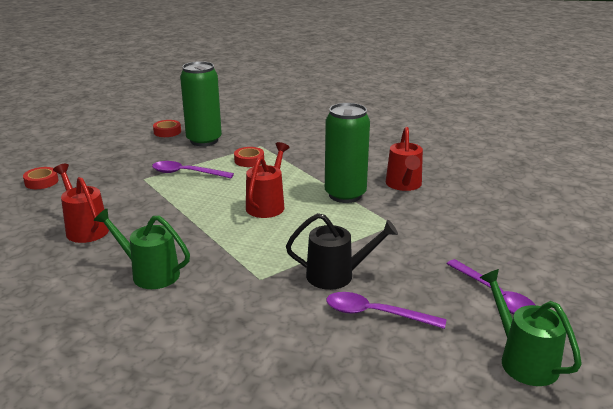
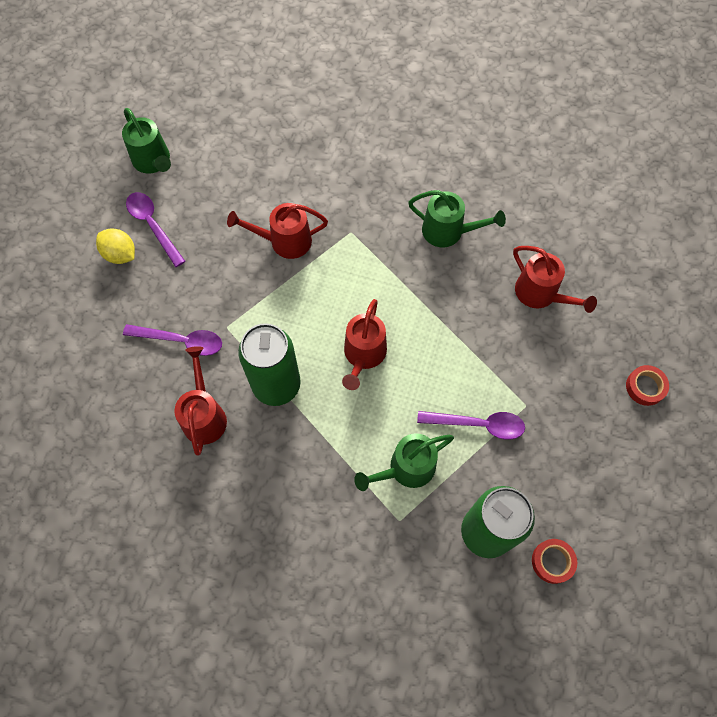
camera: 175 degrees right, 40 degrees up
red tape [234,147,264,167] -> green watering can [354,433,454,491]
black watering can [286,213,398,290] -> red watering can [227,203,328,259]
purple spoon [326,292,446,329] -> purple spoon moved to [123,324,222,356]
none -> yellow lemon [96,228,135,264]

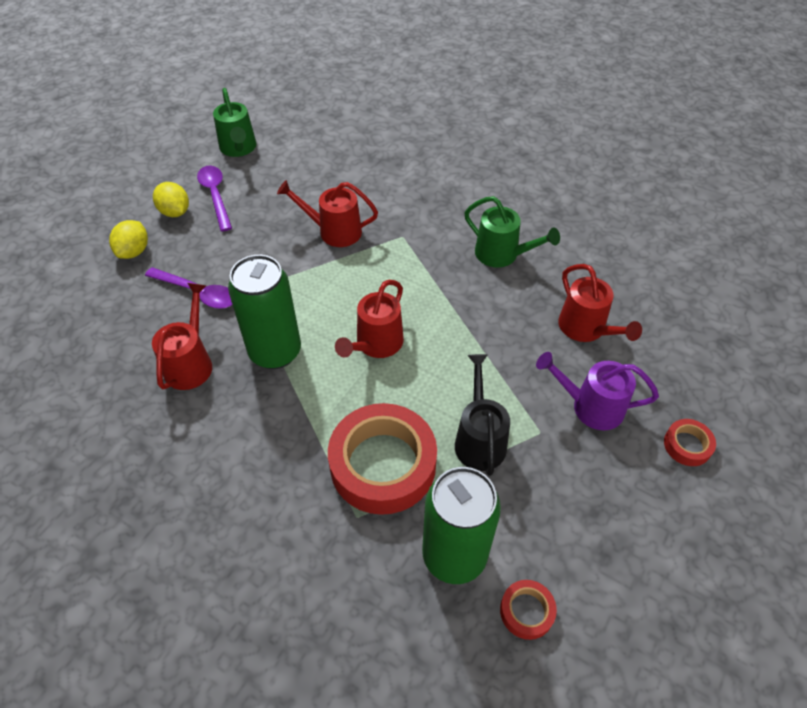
camera: 15 degrees right, 15 degrees down
green watering can [354,433,454,491] -> red tape [328,403,437,515]
purple spoon [417,411,525,440] -> black watering can [455,354,510,476]
none -> yellow lemon [109,220,148,259]
none -> purple watering can [536,352,659,430]

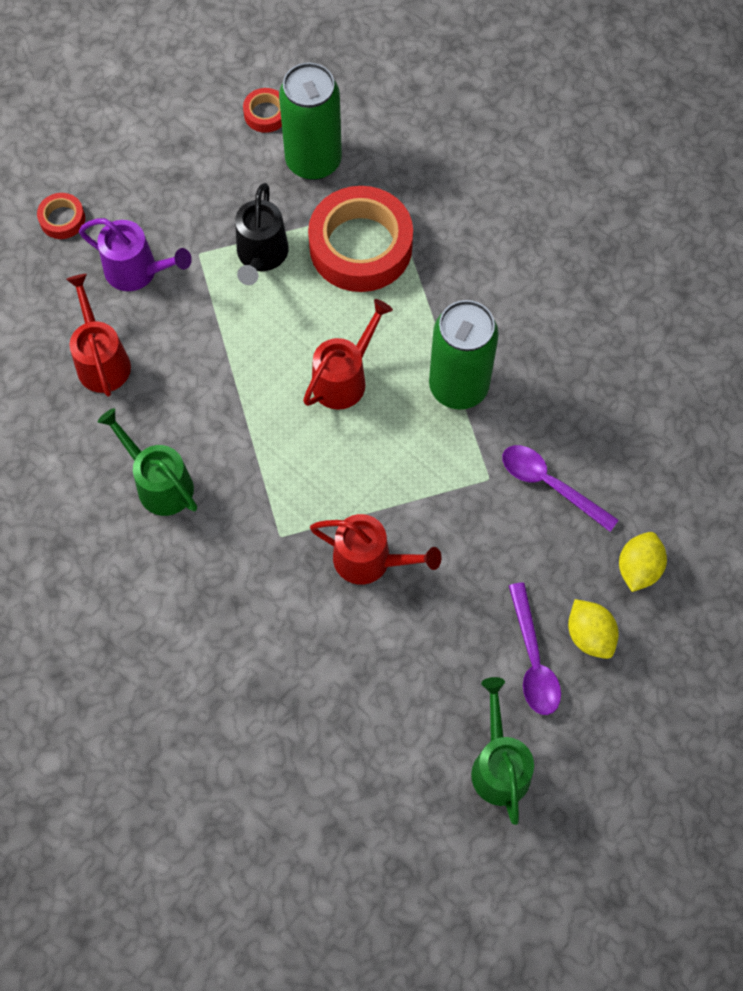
camera: 170 degrees left, 15 degrees up
red watering can [152,283,212,390] -> none

